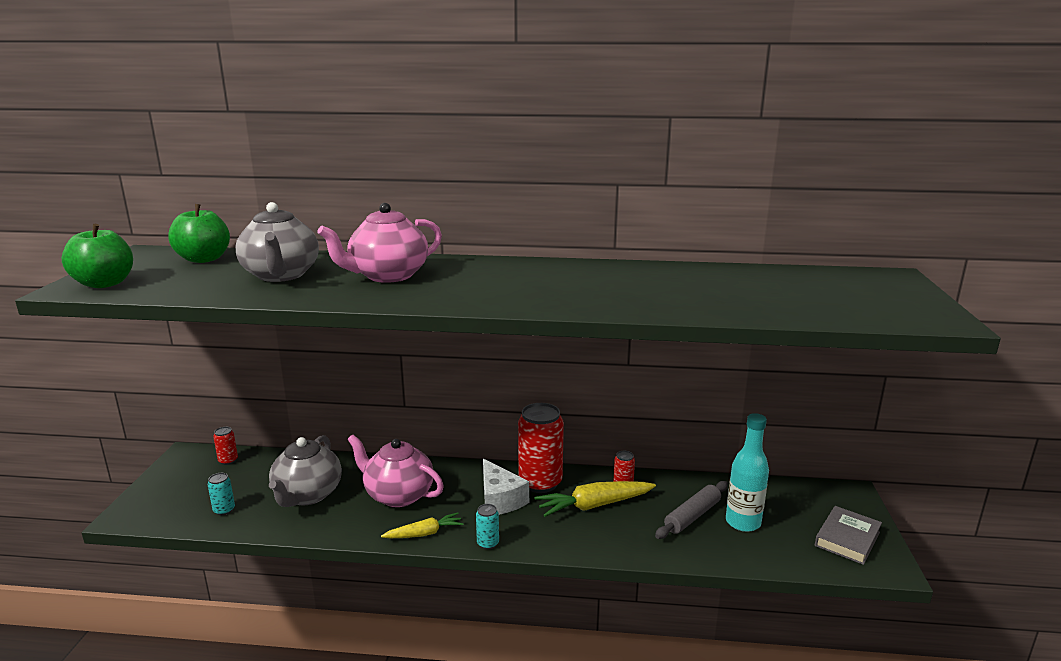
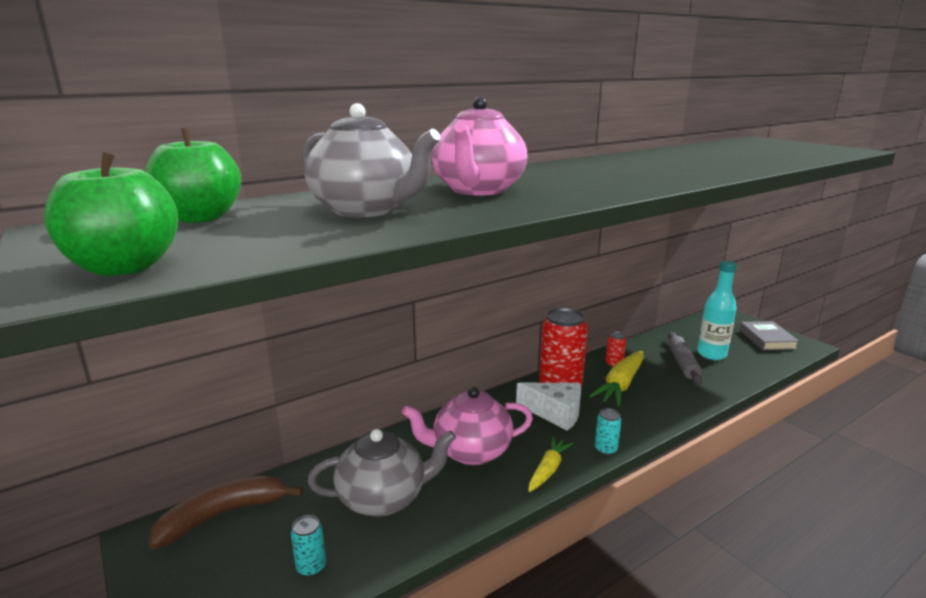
camera: 40 degrees left, 0 degrees up
red can [213,427,238,465] -> brown banana [149,475,303,549]
grey teapot [269,435,342,507] -> grey teapot turned 75 degrees counterclockwise [307,429,456,517]

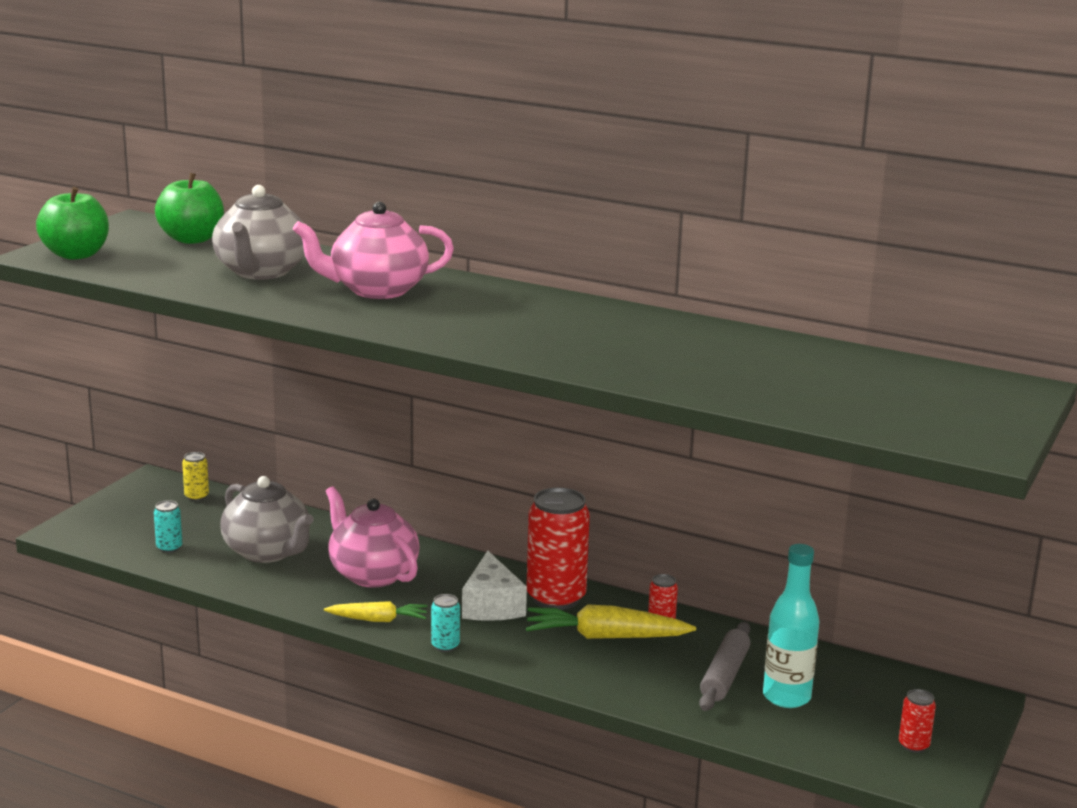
camera: 60 degrees right, 0 degrees up
brown banana [149,475,303,549] -> yellow can [182,452,209,501]
grey rolling pin [668,332,703,385] -> grey rolling pin turned 45 degrees counterclockwise [699,622,751,711]
grey book [739,321,799,351] -> red can [899,689,936,753]

